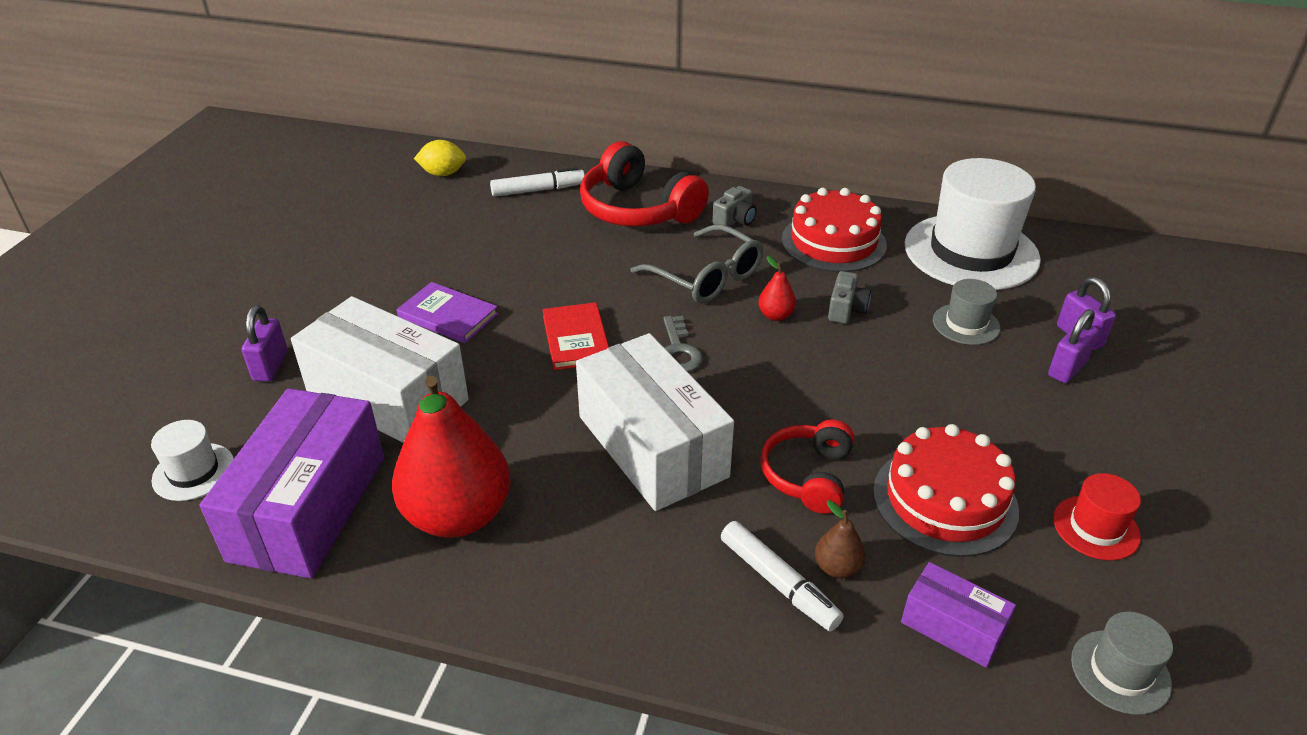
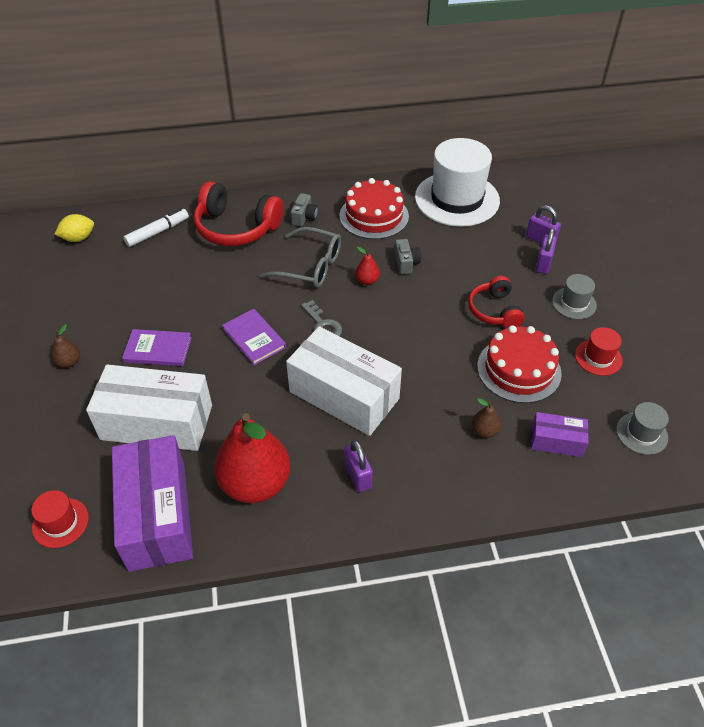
camera: 25 degrees left, 10 degrees up
white hat [151,420,234,501] -> red hat [31,490,89,548]
purple padlock [242,305,288,381] -> purple padlock moved to [344,440,373,492]
red book [542,302,609,370] -> purple book [222,309,286,365]
white marker [721,521,844,631] -> none
red headphones [760,420,854,514] -> red headphones moved to [468,276,525,328]
grey hat [933,279,1001,345] -> grey hat moved to [552,274,597,319]
none -> brown pear [52,324,80,368]

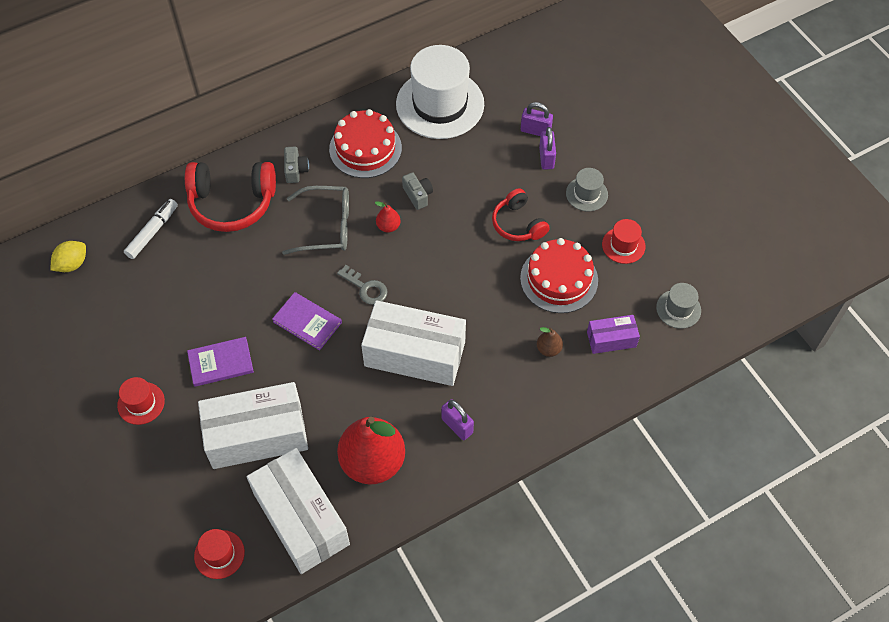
camera: 20 degrees left, 10 degrees up
brown pear [52,324,80,368] -> red hat [117,377,165,425]
purple box [112,435,193,572] -> white box [247,448,350,574]

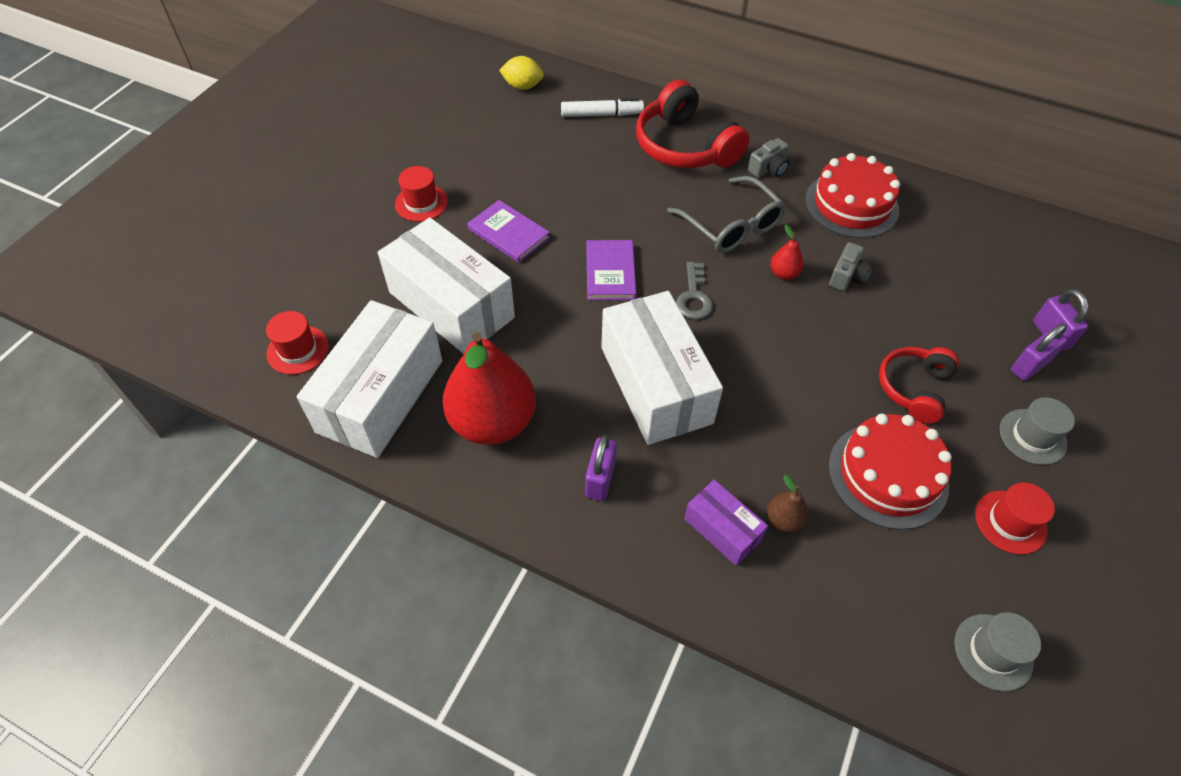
camera: 55 degrees right, 5 degrees down
white hat [396,45,484,139] -> none
purple box [587,315,640,354] -> purple box moved to [684,480,768,566]

